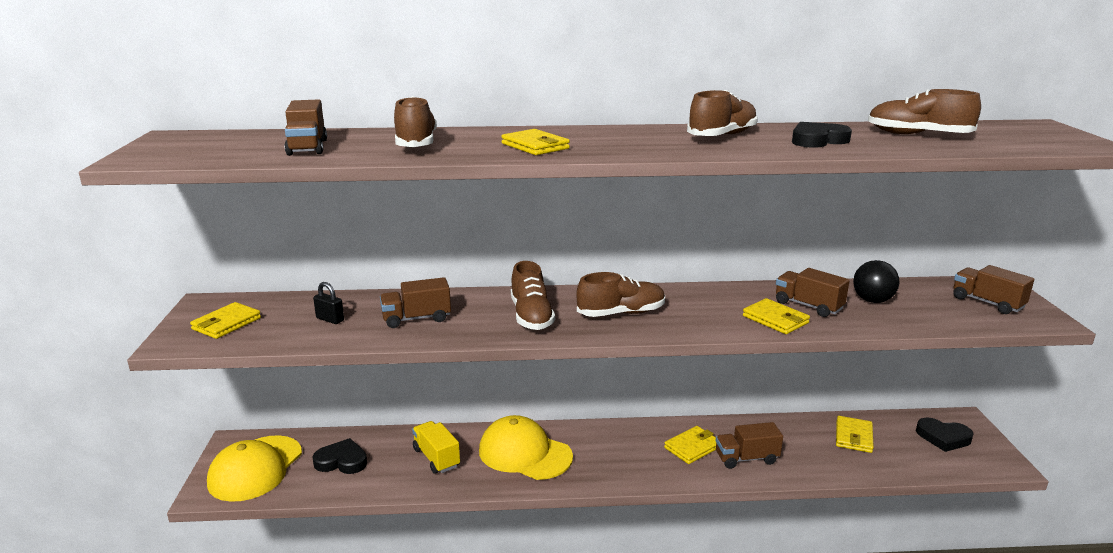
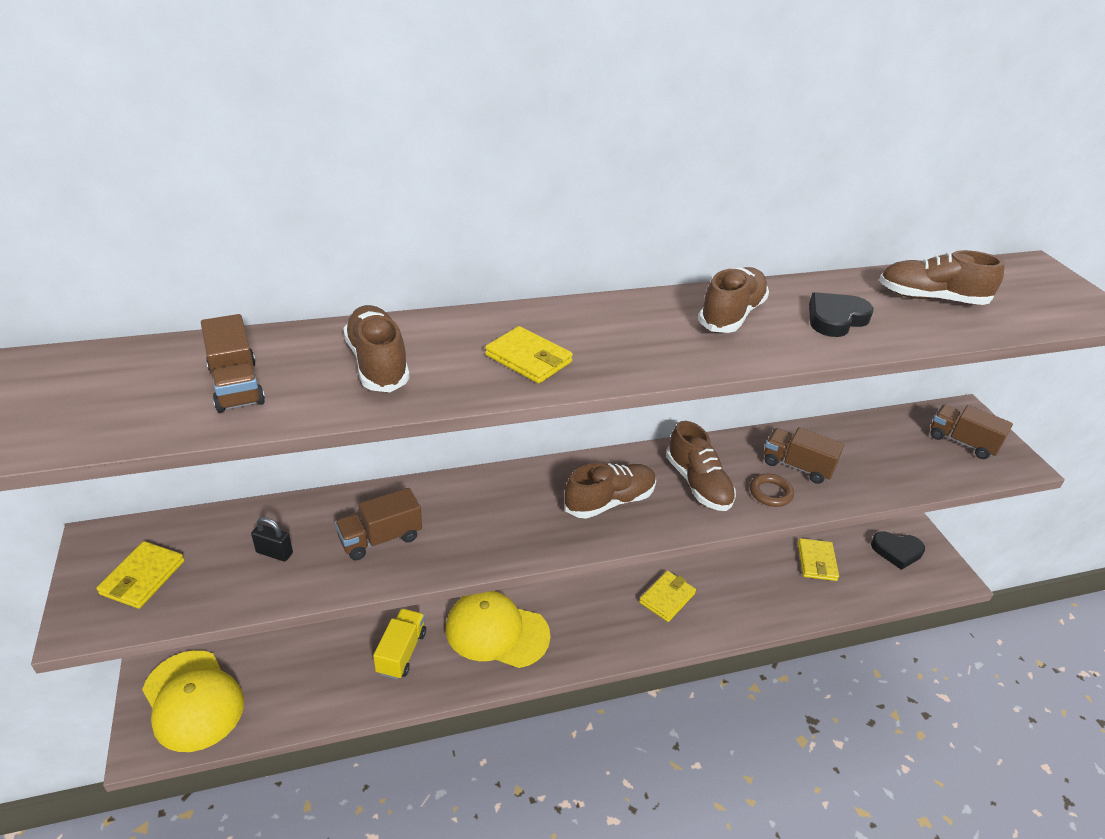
camera: 15 degrees left, 15 degrees up
yellow cap [207,435,302,502] -> yellow cap turned 45 degrees counterclockwise [142,650,244,752]
black heart [312,438,367,474] -> none
yellow truck [412,421,460,474] -> yellow truck turned 60 degrees clockwise [373,608,426,679]
brown shoe [511,261,555,330] -> brown shoe moved to [666,421,736,511]
brown truck [715,422,783,469] -> none
yellow wallet [743,298,810,334] -> brown ring [750,474,794,507]
black ball [853,260,899,303] -> none

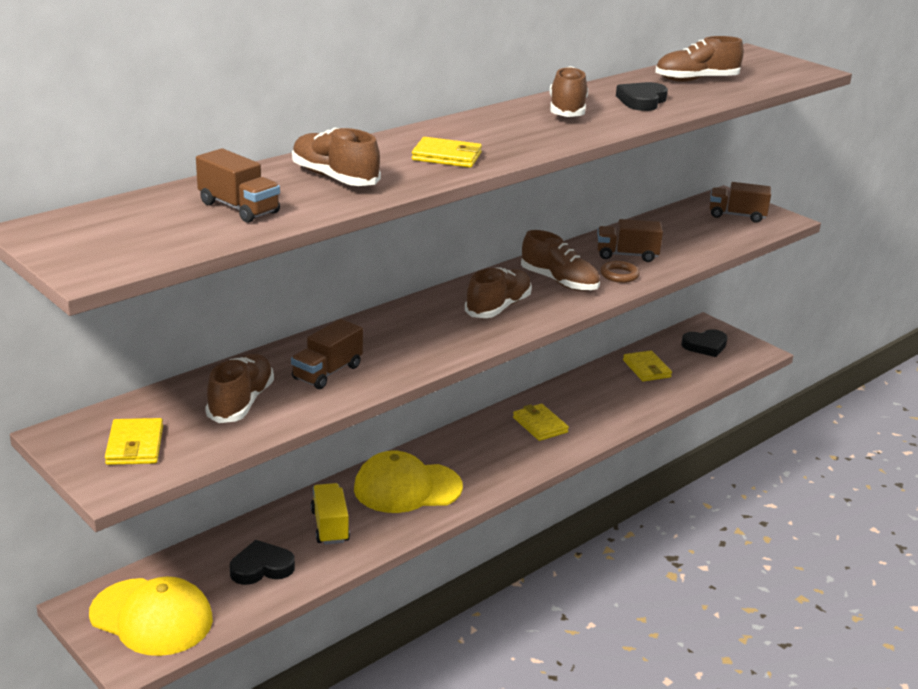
camera: 25 degrees left, 10 degrees down
black padlock [251,517,293,562] -> brown shoe [205,354,274,423]
yellow wallet [639,571,696,622] -> yellow wallet turned 45 degrees counterclockwise [513,404,569,441]
none -> black heart [230,540,295,585]

